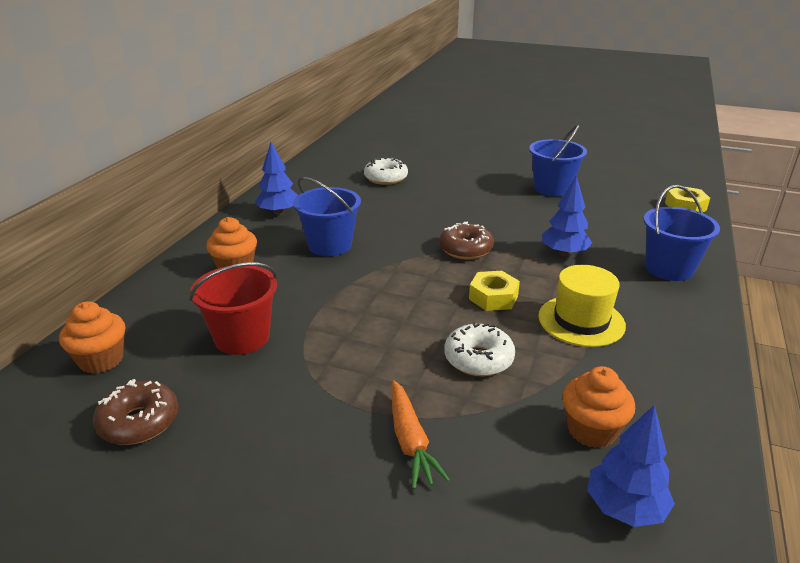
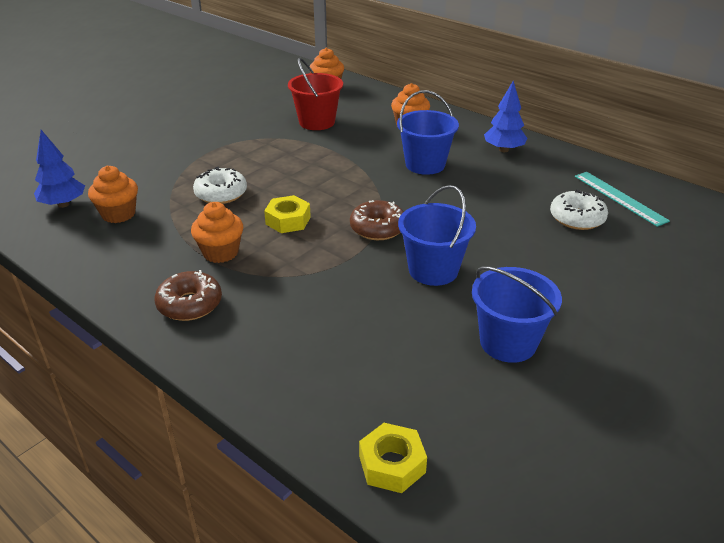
camera: 110 degrees right, 5 degrees up
brown donut [93,379,178,445] -> brown donut moved to [154,270,222,321]
orange carrot [391,380,450,489] -> none
yellow hat [538,265,626,347] -> orange cupcake [191,202,243,263]
blue tree [542,175,592,256] -> none
blue bucket [643,185,720,281] -> blue bucket moved to [398,185,476,286]
none -> turquoise ruler [575,172,670,227]

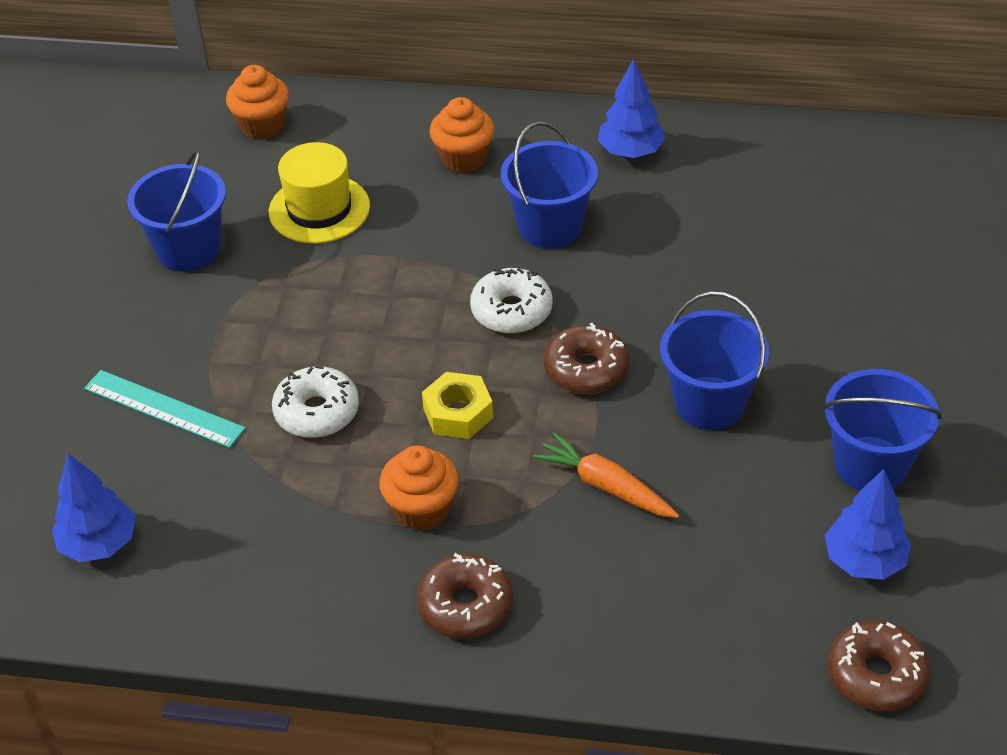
camera: 30 degrees left, 10 degrees up
orange cupcake [88,166,138,223] -> none
red bucket [288,58,343,130] -> yellow hat [269,142,370,244]
yellow nut [359,423,427,493] -> brown donut [828,621,930,712]
white donut [550,189,608,230] -> white donut moved to [470,268,553,333]
turquoise ruler [575,172,670,227] -> turquoise ruler moved to [84,370,246,448]
none -> blue bucket [127,149,226,272]
none -> orange carrot [533,432,679,518]
none -> blue tree [825,469,911,580]

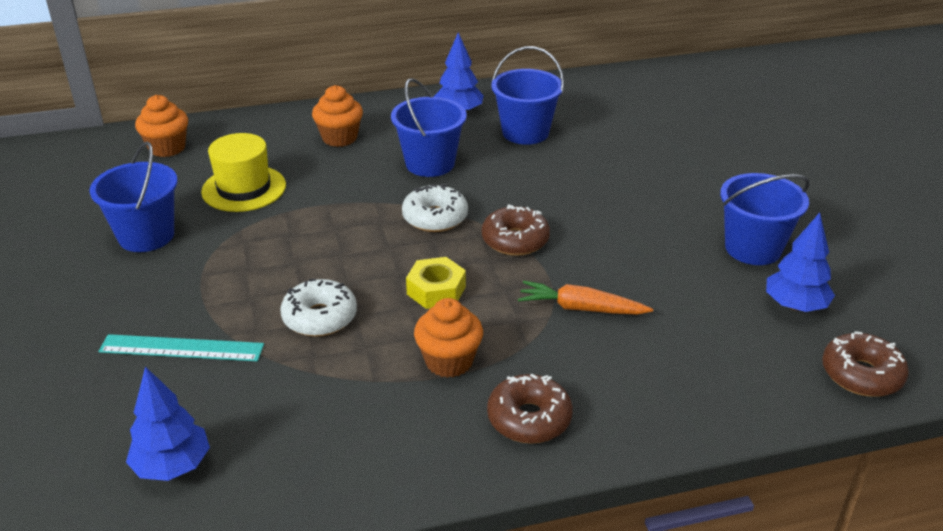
camera: 25 degrees left, 10 degrees down
blue bucket [660,291,769,430] -> blue bucket moved to [491,46,564,145]

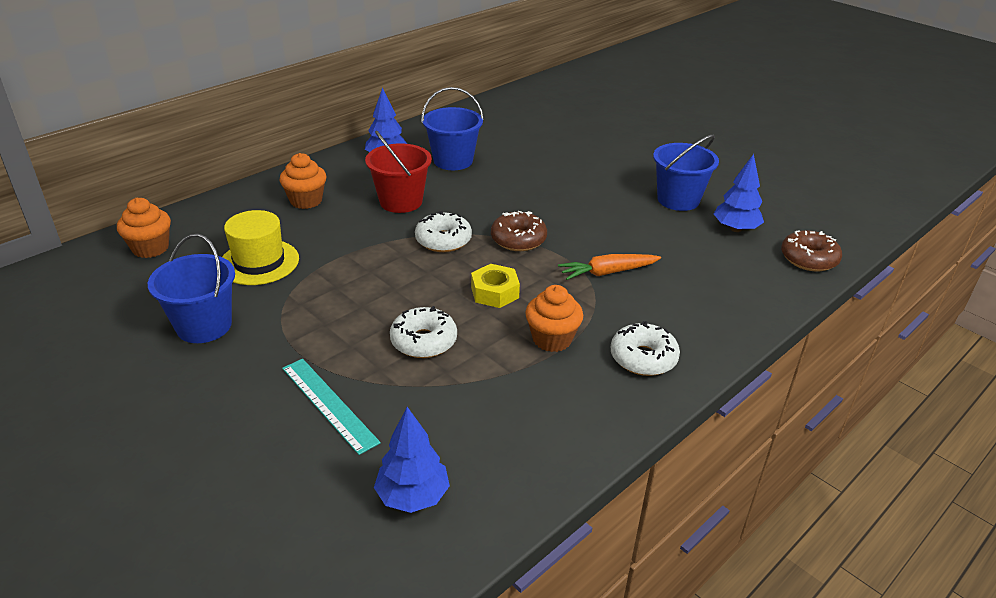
camera: 30 degrees left, 0 degrees up
turquoise ruler [98,334,264,361] -> turquoise ruler turned 75 degrees clockwise [282,359,381,455]
blue bucket [391,78,467,177] -> red bucket [365,131,432,213]
brown donut [487,374,573,444] -> white donut [611,321,680,376]

